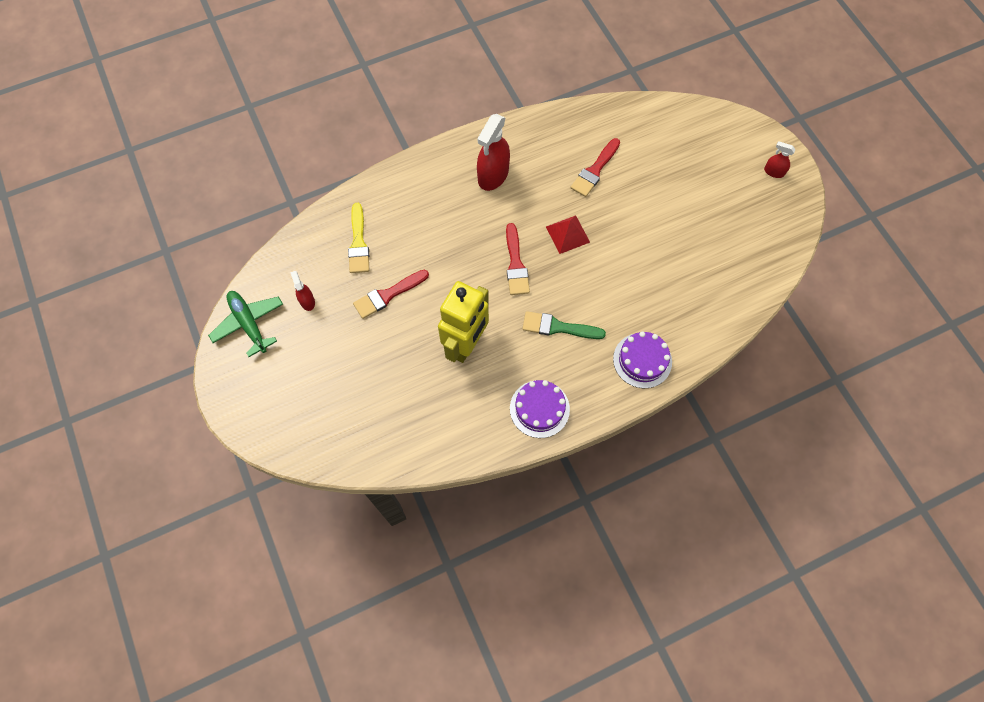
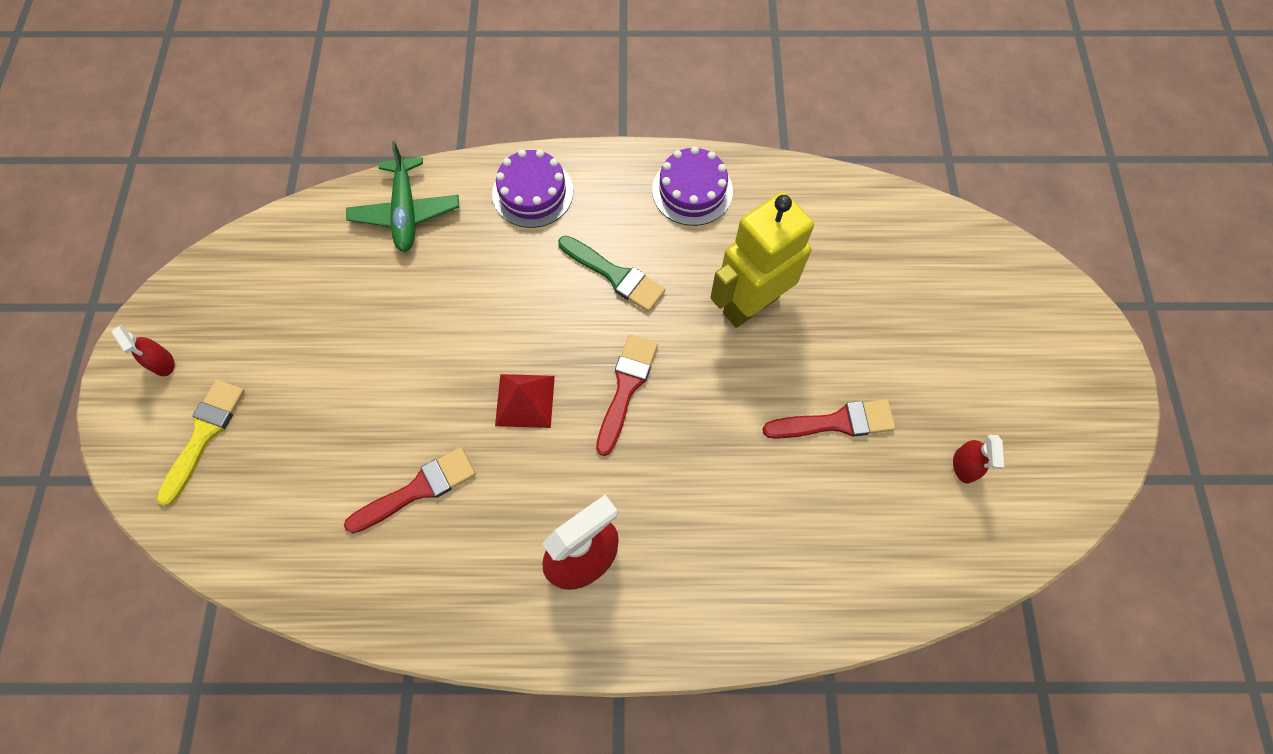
camera: 155 degrees left, 0 degrees up
green plane [208,291,283,357] -> green plane moved to [346,141,459,252]
yellow brush [348,203,369,273] -> yellow brush moved to [156,380,245,506]

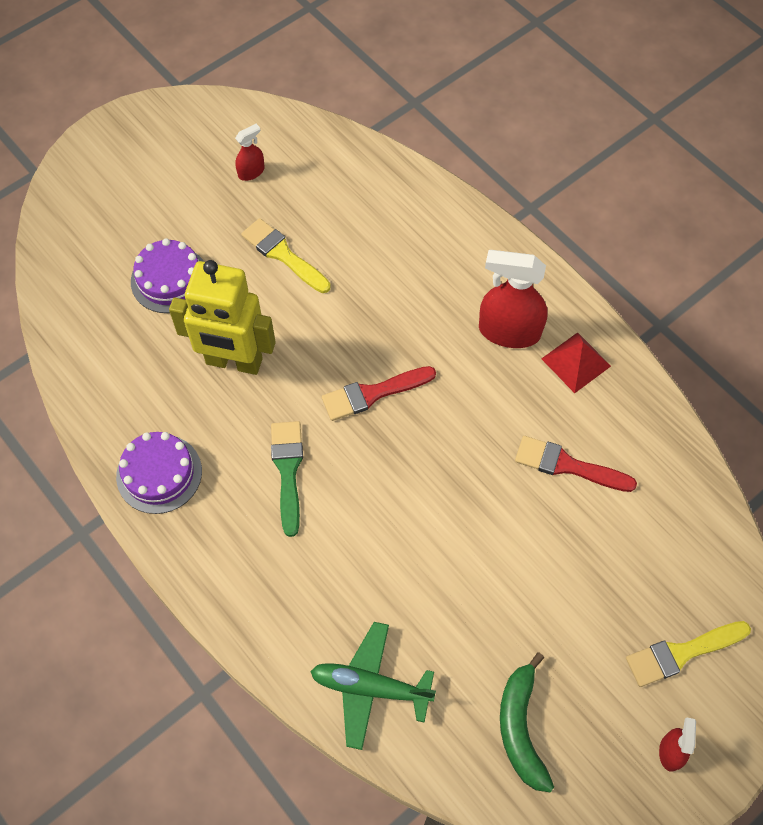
camera: 130 degrees left, 5 degrees down
green plane [346,141,459,252] -> green plane turned 120 degrees counterclockwise [310,622,436,750]
purple cake [492,149,573,228] -> purple cake moved to [131,238,204,313]
red pyramid [495,374,555,428] -> red pyramid moved to [541,332,611,393]
red brush [763,399,895,439] -> yellow brush [241,218,331,293]
none -> green banana [500,652,554,792]

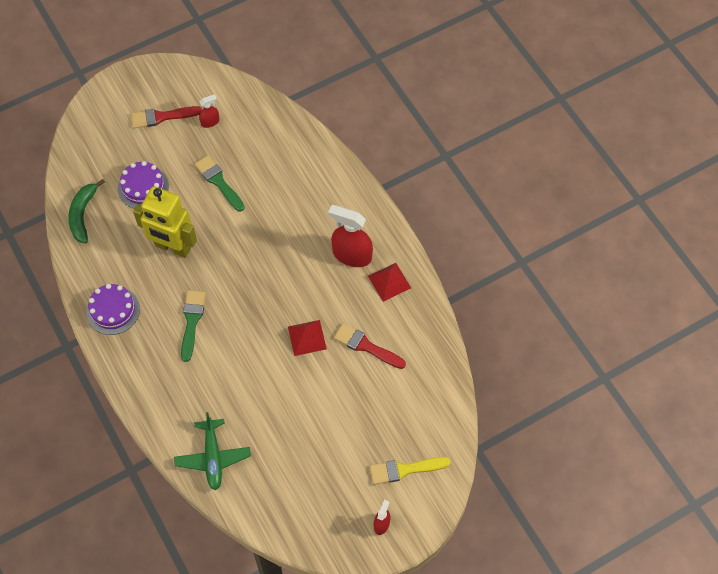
camera: 10 degrees right, 0 degrees up
yellow brush [241,218,331,293] -> green brush [195,155,245,211]
green plane [310,622,436,750] -> green plane turned 120 degrees counterclockwise [174,412,251,491]
red brush [322,366,436,421] -> red brush moved to [131,106,202,129]
green banana [500,652,554,792] -> green banana moved to [68,179,105,243]
none -> red pyramid [288,320,327,356]

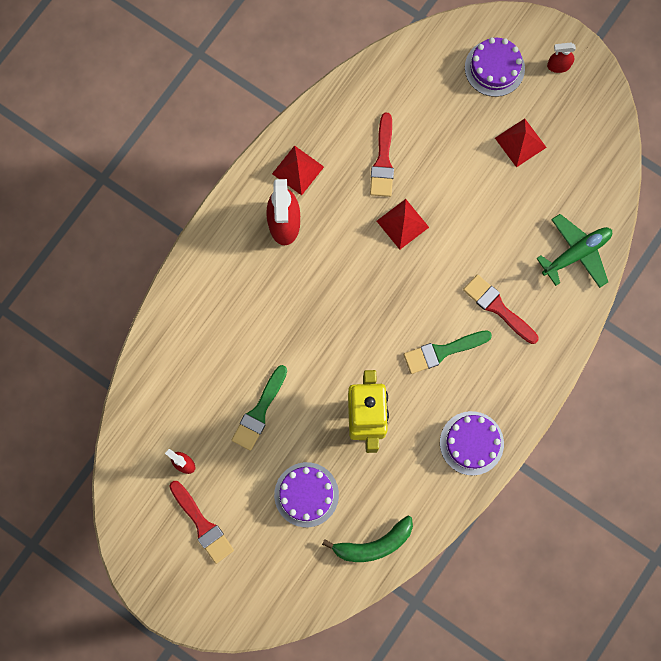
camera: 115 degrees left, 15 degrees up
yellow brush [370,457,451,485] -> purple cake [465,38,525,97]
none -> red brush [463,275,538,344]
none -> red pyramid [495,118,547,168]

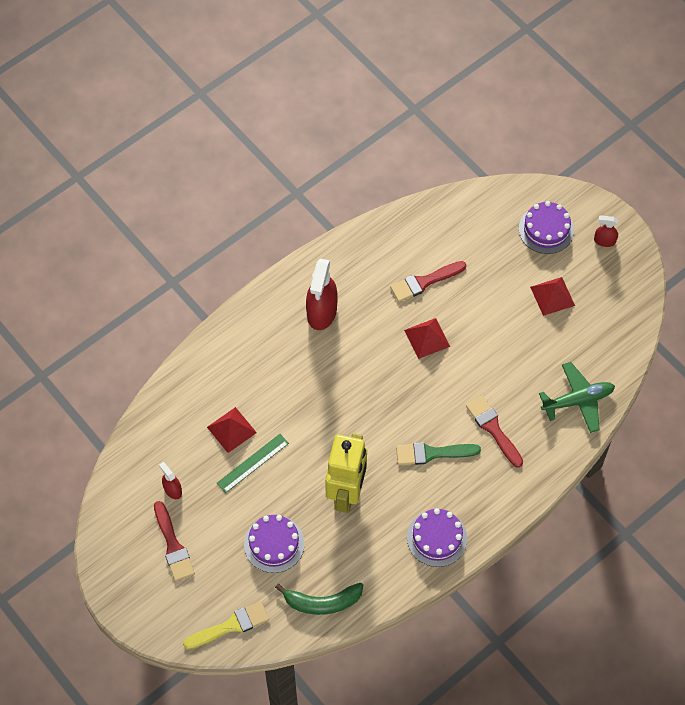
camera: 15 degrees right, 15 degrees down
green brush [232,365,287,451] -> green ruler [217,434,289,493]
red pyramid [272,145,324,195] -> red pyramid moved to [207,407,257,453]
red brush [370,113,394,197] -> red brush turned 45 degrees clockwise [390,261,466,302]
none -> yellow brush [183,601,269,649]

